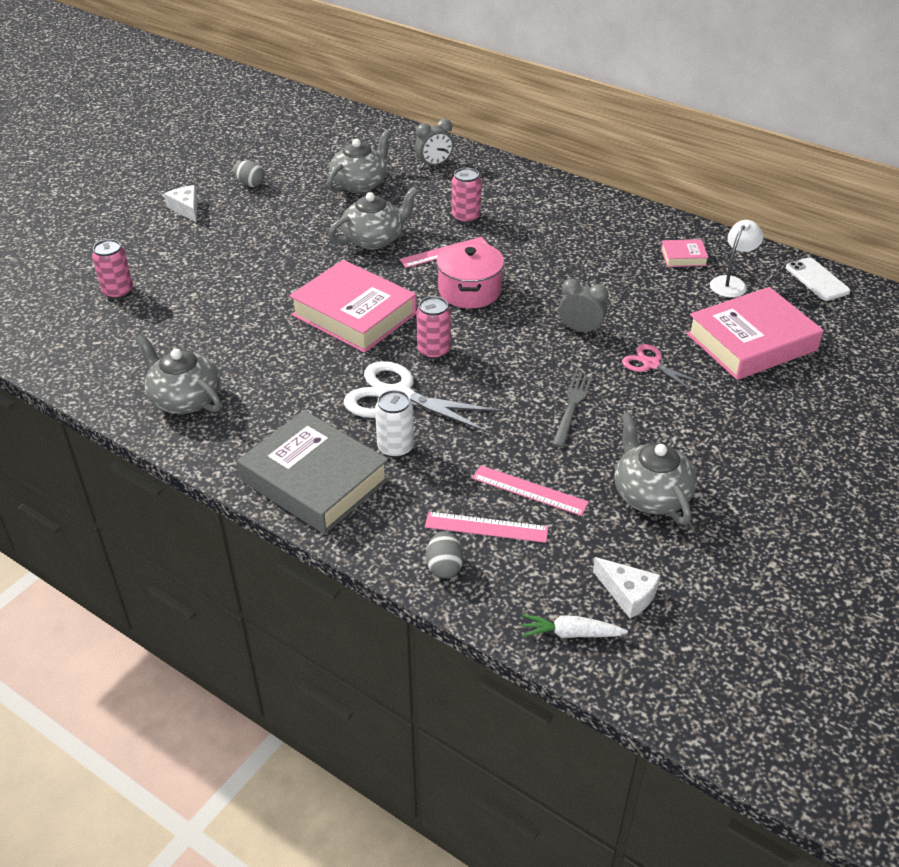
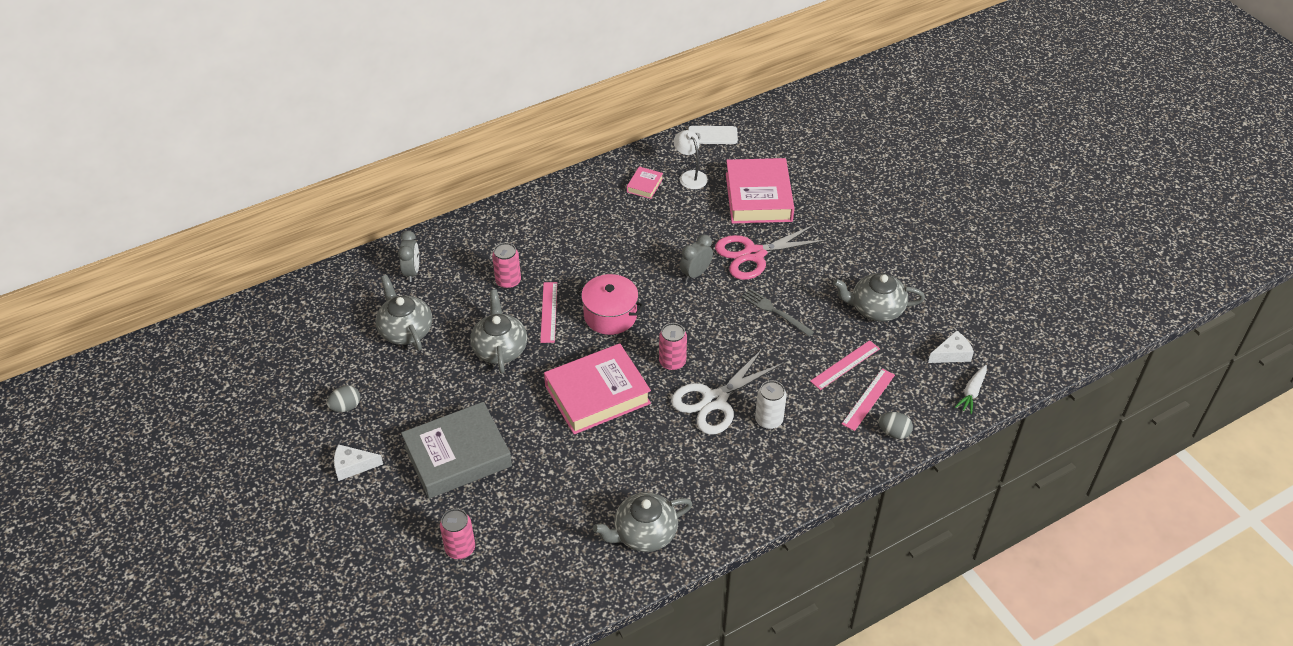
camera: 65 degrees left, 5 degrees up
grey book [237,410,389,534] -> grey book moved to [401,402,512,499]
pink scissors [622,344,705,392] -> pink scissors [715,224,828,280], size x1.80

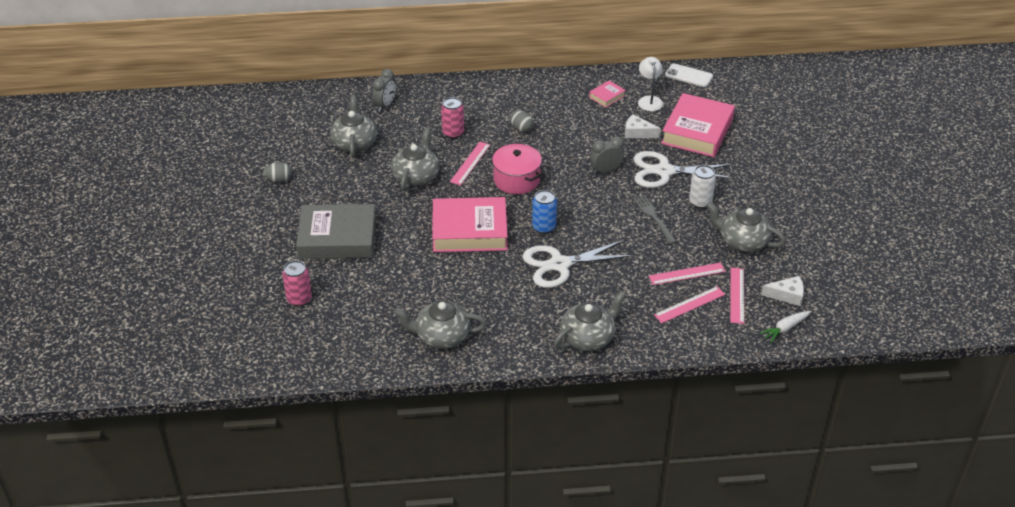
camera: 25 degrees right, 5 degrees down
white cheese [334,444,383,481] -> white cheese moved to [625,114,661,138]
pink can [659,323,687,371] -> blue can [532,190,557,234]
pink scissors [715,224,828,280] -> white scissors [633,151,735,188]
white can [755,381,787,429] -> white can moved to [689,165,716,208]
grey egg [878,412,913,439] -> grey egg moved to [510,110,533,132]
none -> grey teapot [554,291,626,351]
none -> pink ruler [730,267,744,324]

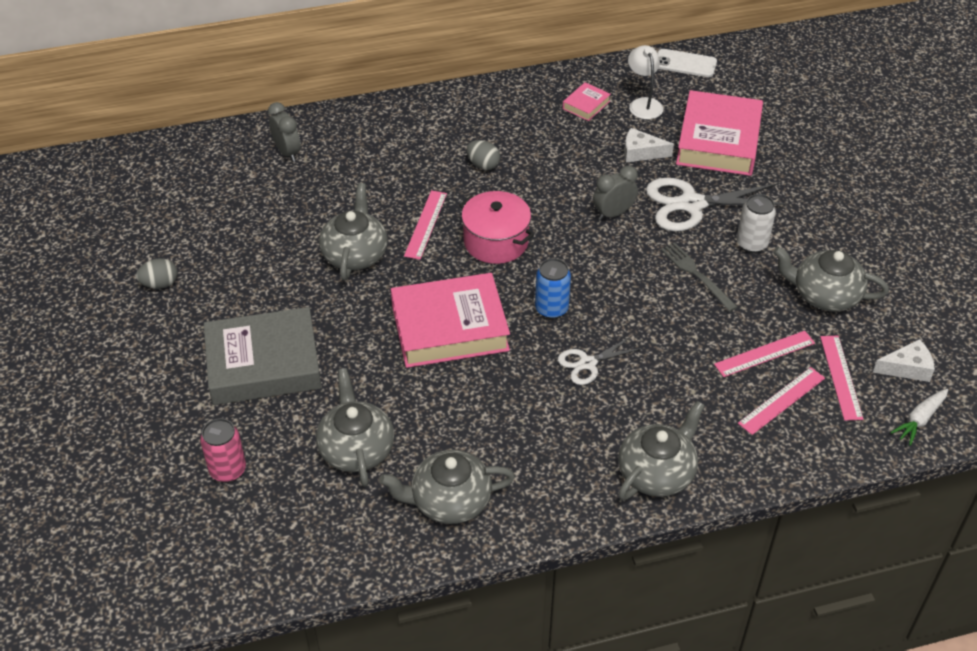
camera: 10 degrees left, 5 degrees up
grey teapot [330,95,377,157] -> grey teapot moved to [316,368,394,487]
grey clock [372,69,396,112] -> grey clock turned 45 degrees counterclockwise [268,102,301,162]
pink can [441,97,464,139] -> none
white scissors [523,240,634,288] -> white scissors [558,336,643,385], size x0.55

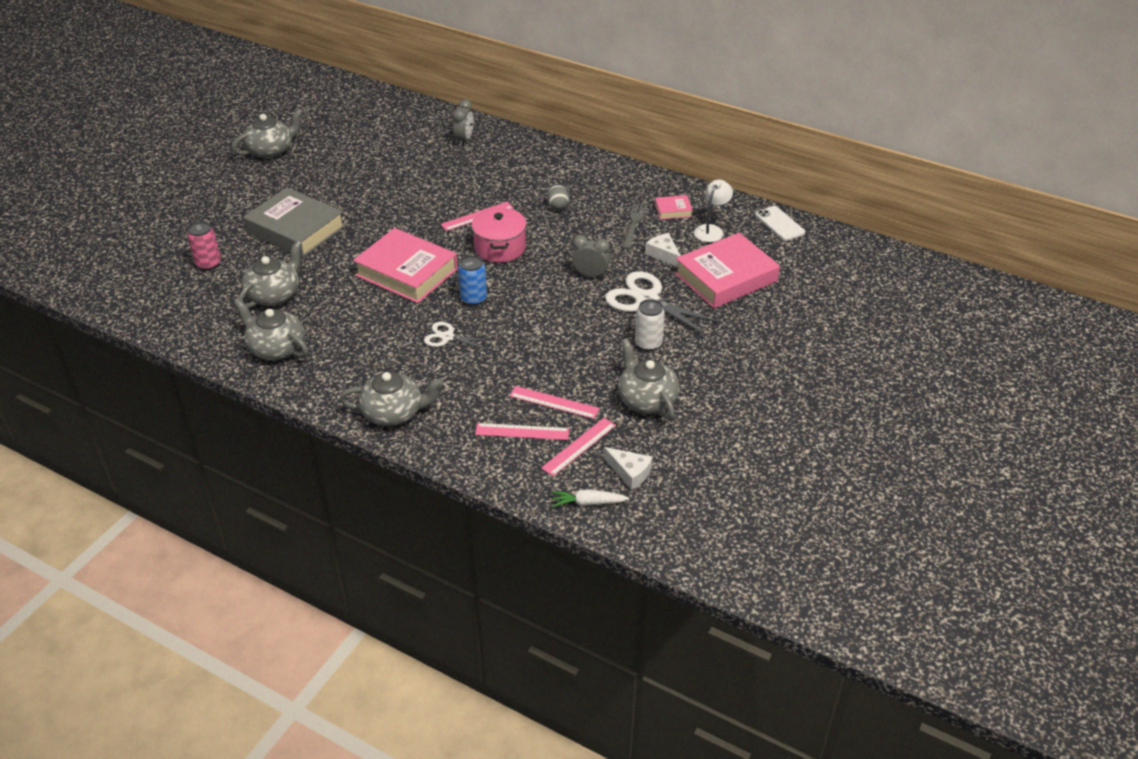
camera: 45 degrees right, 5 degrees down
grey egg [136,258,177,289] -> none
grey teapot [319,183,388,281] -> grey teapot moved to [232,109,303,159]
grey fork [661,242,738,312] -> grey fork moved to [622,202,647,249]

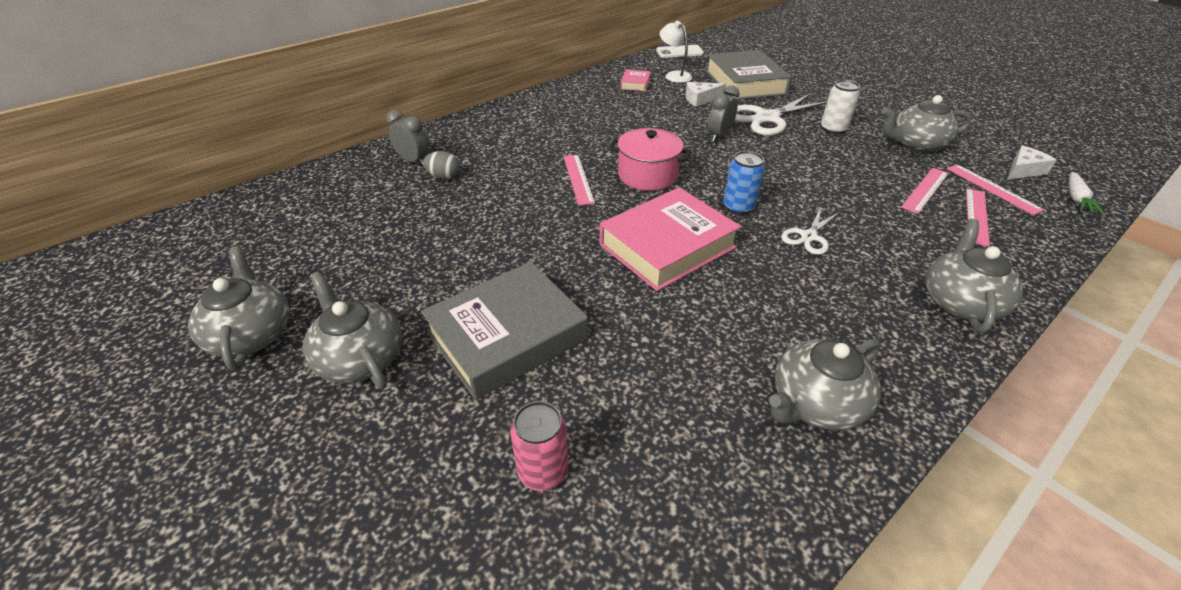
camera: 70 degrees left, 0 degrees up
grey teapot [238,241,302,308] -> grey teapot moved to [303,273,402,389]
grey egg [547,184,569,210] -> grey egg moved to [423,151,460,180]
grey fork [622,202,647,249] -> none
pink book [675,233,780,308] -> grey book [705,50,792,100]

